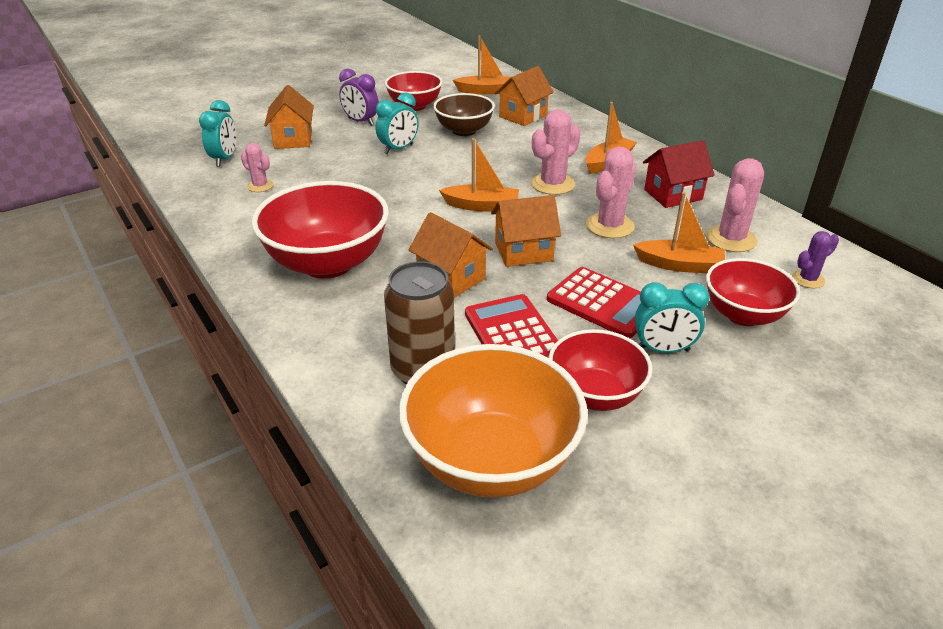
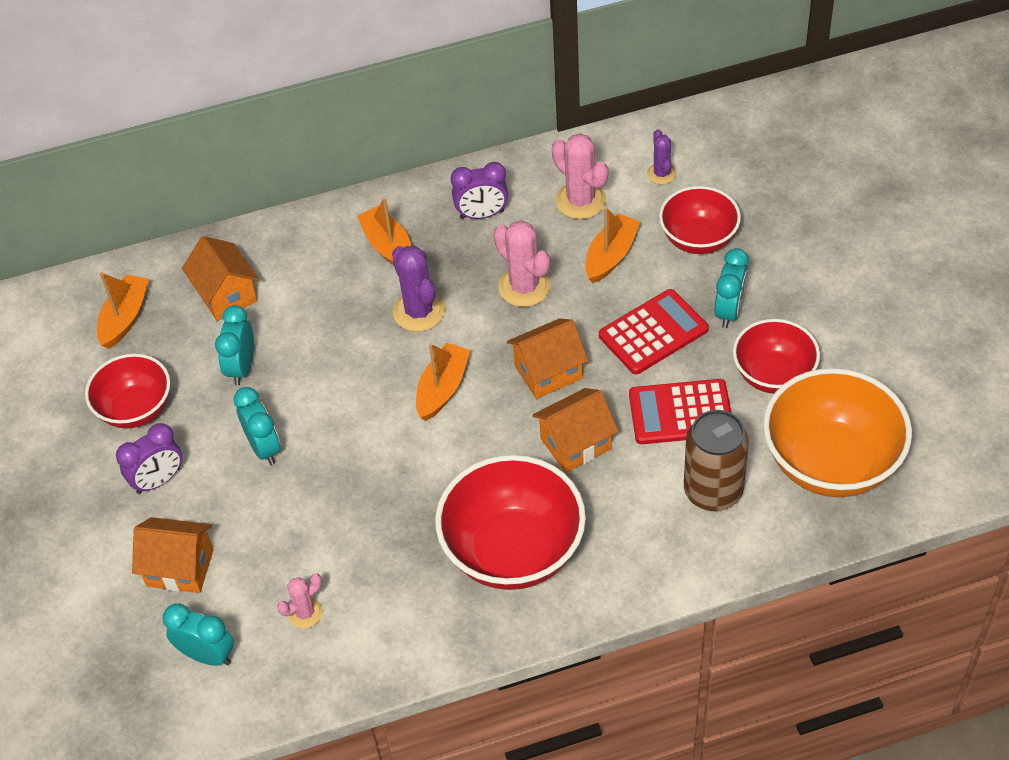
camera: 70 degrees left, 15 degrees up
brown bowl [433,93,495,136] -> turquoise clock [215,305,254,385]
orange house [491,195,561,267] -> orange house turned 60 degrees clockwise [507,318,588,399]
pink cactus [531,109,581,195] -> purple cactus [392,246,445,332]
red house [643,140,715,208] -> purple clock [451,162,508,219]

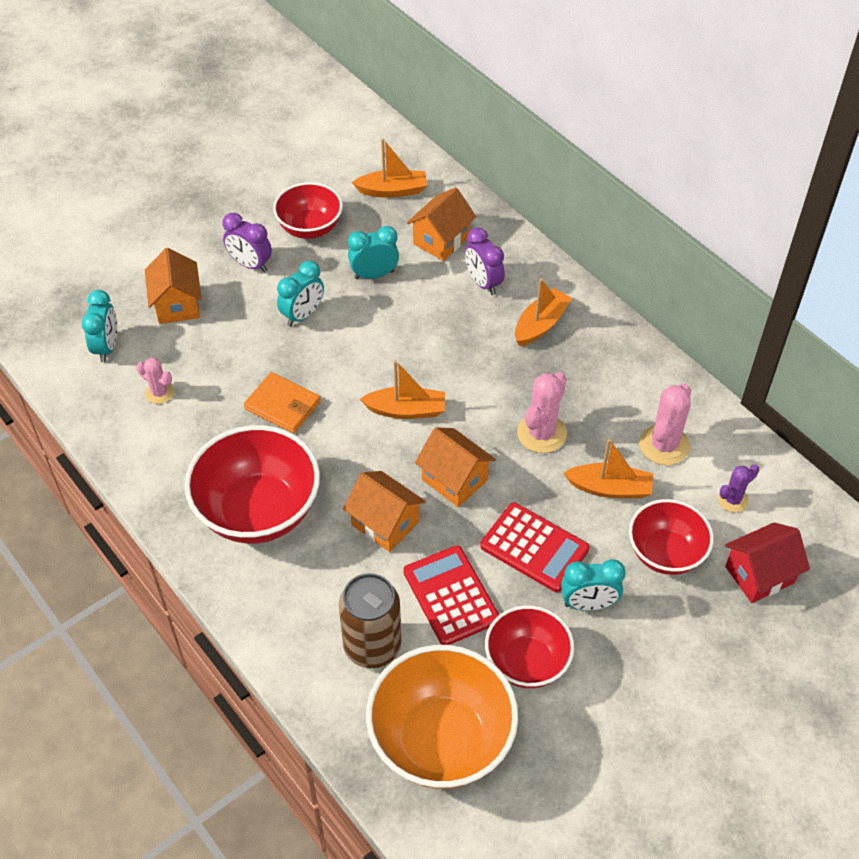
camera: 65 degrees right, 0 degrees up
purple cactus [392,246,445,332] -> none
purple clock [451,162,508,219] -> purple clock moved to [465,227,505,295]
none -> orange wallet [244,372,321,433]
none -> red house [725,522,810,603]

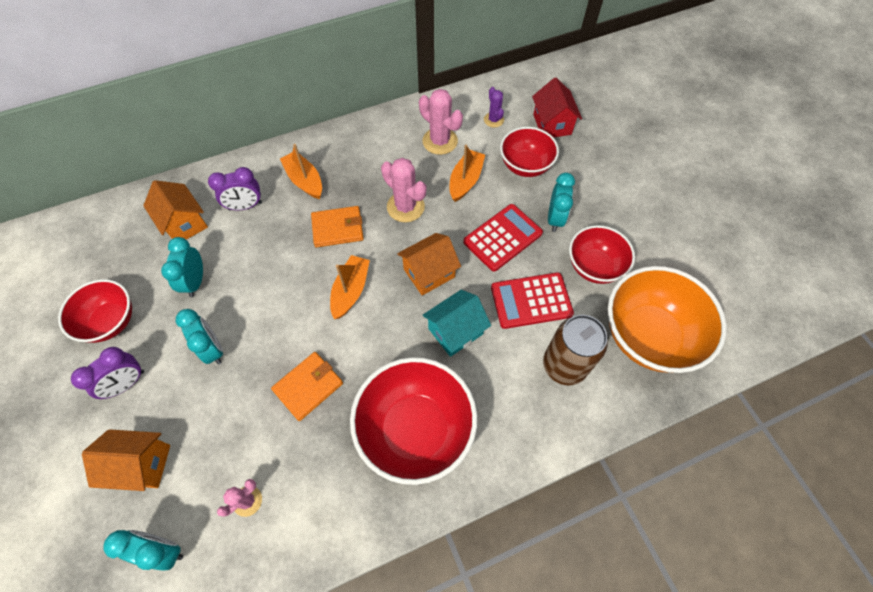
camera: 75 degrees left, 10 degrees up
orange house [343,471,426,552] -> turquoise house [422,290,491,357]
orange boat [352,138,427,198] -> none
none -> orange wallet [311,206,364,247]

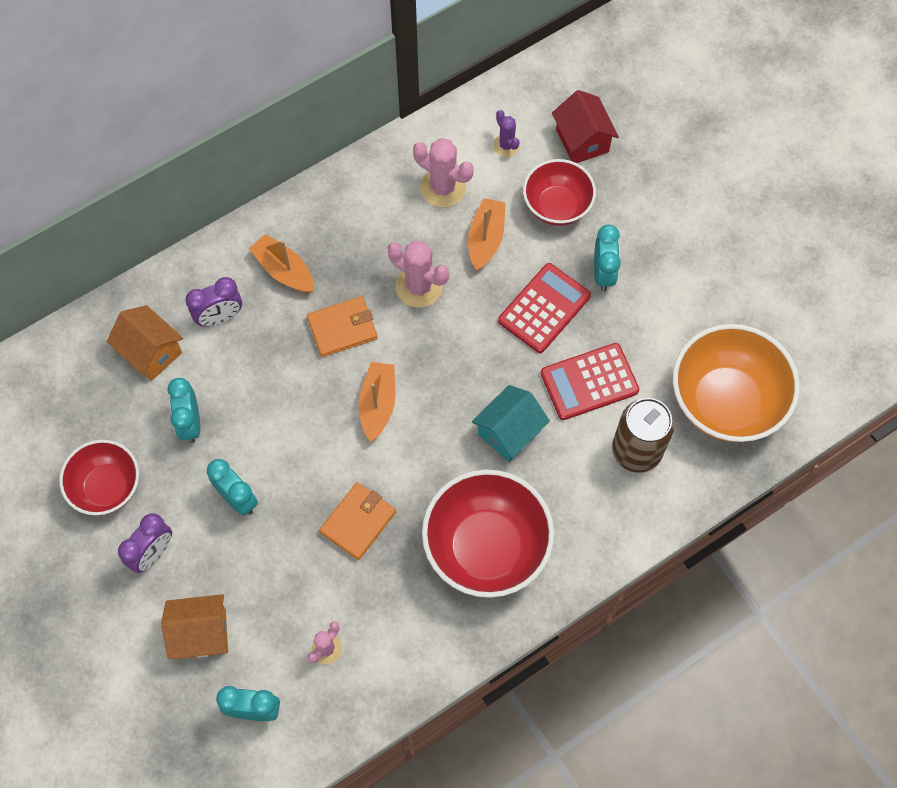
camera: 10 degrees left, 5 degrees up
orange house [397,233,461,295] -> none
red bowl [569,225,635,284] -> none

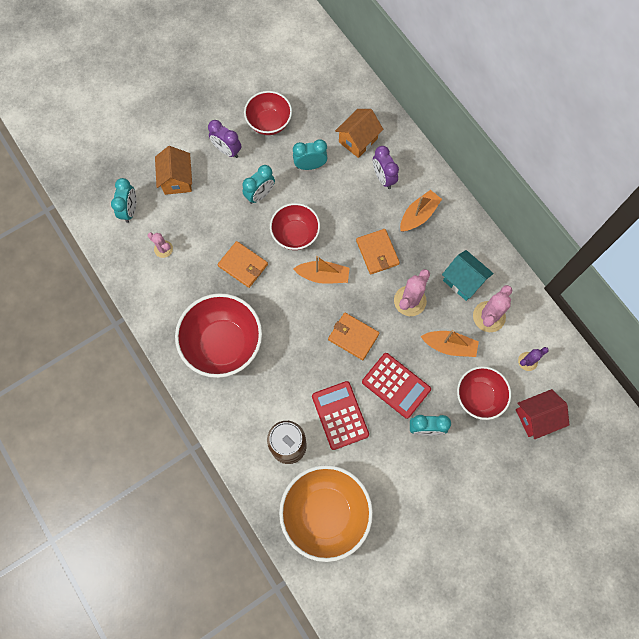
camera: 90 degrees right, 5 degrees up
turquoise house [472,385,550,462] -> turquoise house moved to [442,250,494,301]
none -> red bowl [270,203,320,250]
none -> orange wallet [328,313,379,360]

